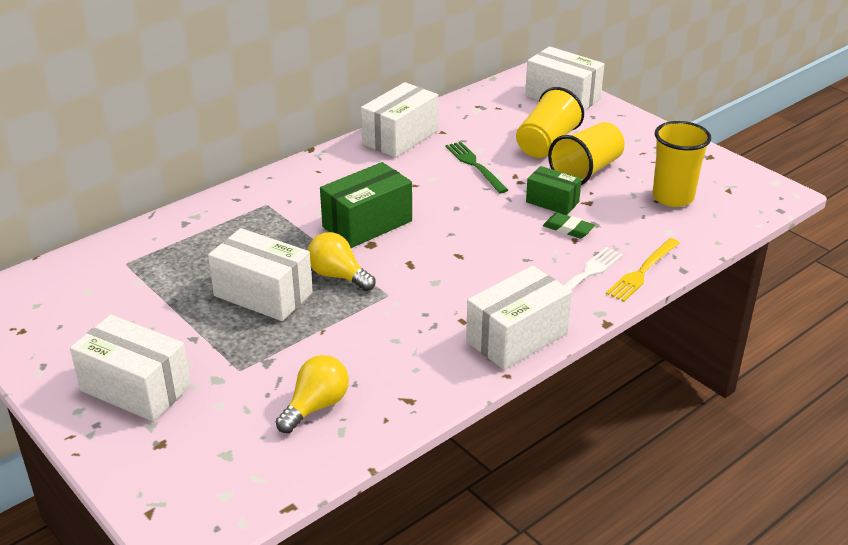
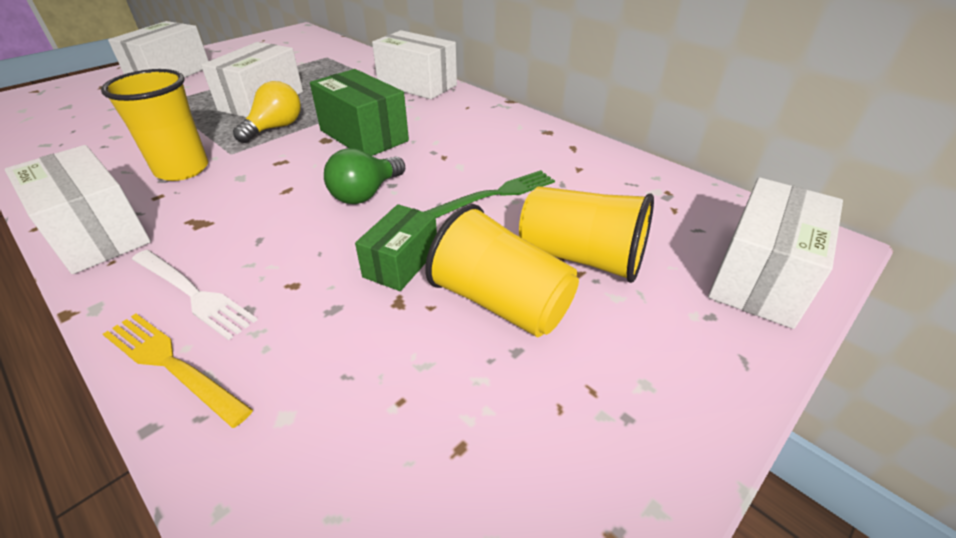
camera: 85 degrees right, 5 degrees up
yellow light bulb [276,355,349,433] -> none
white box [361,82,438,158] -> white box moved to [372,30,457,99]
green eraser [543,213,595,238] -> none
yellow cup [652,121,711,207] -> yellow cup moved to [101,69,208,181]
none -> green light bulb [324,148,405,204]

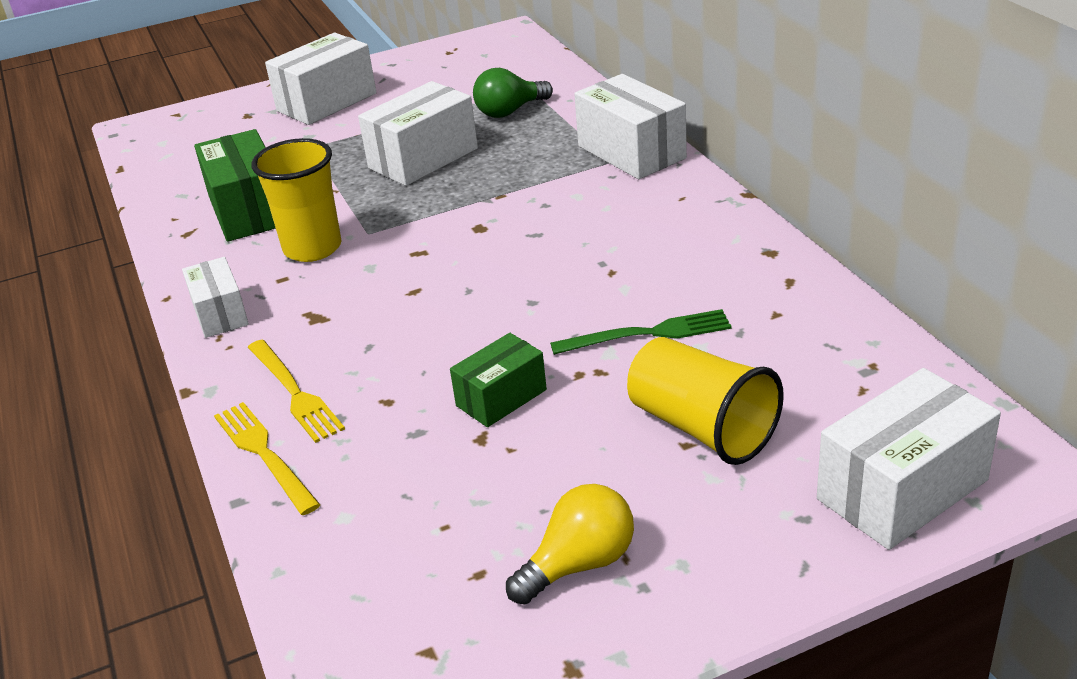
camera: 25 degrees right, 5 degrees down
white box [5,145,151,274] -> white box [182,257,249,338], size x0.61
white fork [132,250,257,340] -> yellow fork [247,340,345,443]
yellow light bulb [233,81,301,143] -> yellow light bulb moved to [506,484,634,605]
green box [310,69,409,156] -> green box moved to [194,129,276,242]
green light bulb [324,148,405,204] -> green light bulb moved to [473,68,553,118]
yellow cup [425,204,579,337] -> none

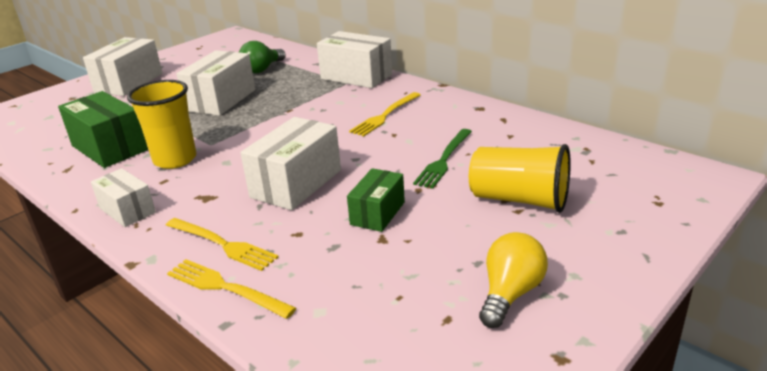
camera: 25 degrees left, 5 degrees down
green fork [550,309,732,355] -> green fork turned 150 degrees clockwise [413,129,472,189]
white box [817,368,1001,550] -> white box moved to [240,117,341,210]
none -> yellow fork [349,92,421,136]

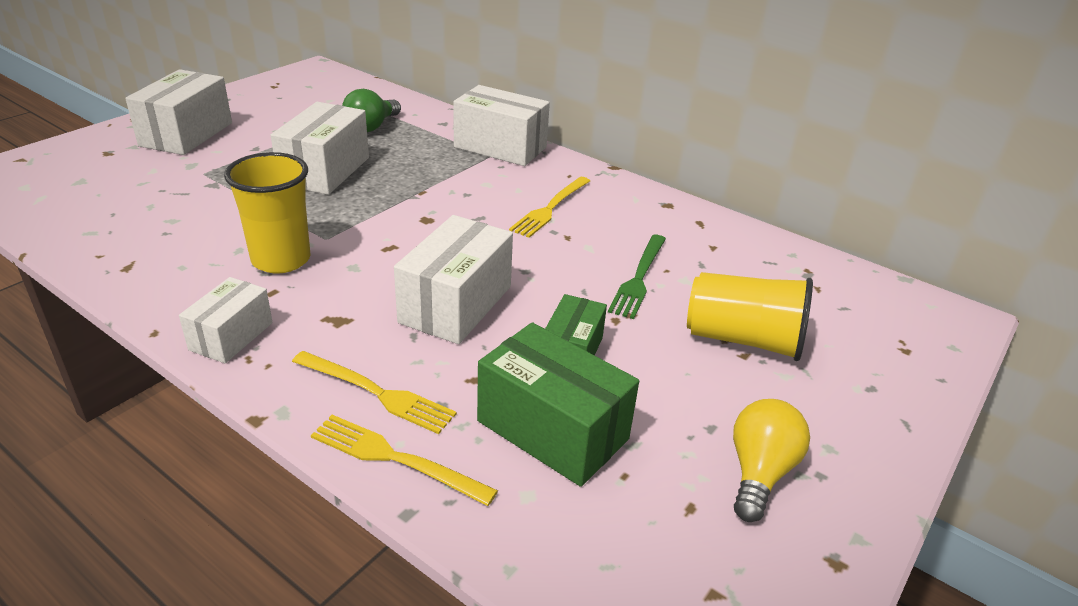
camera: 10 degrees left, 5 degrees up
green box [58,91,148,168] -> green box moved to [477,322,639,487]
white box [91,168,156,227] -> white box turned 75 degrees clockwise [179,277,273,363]

